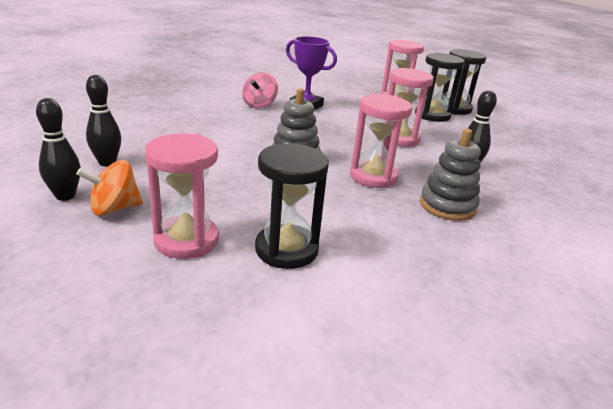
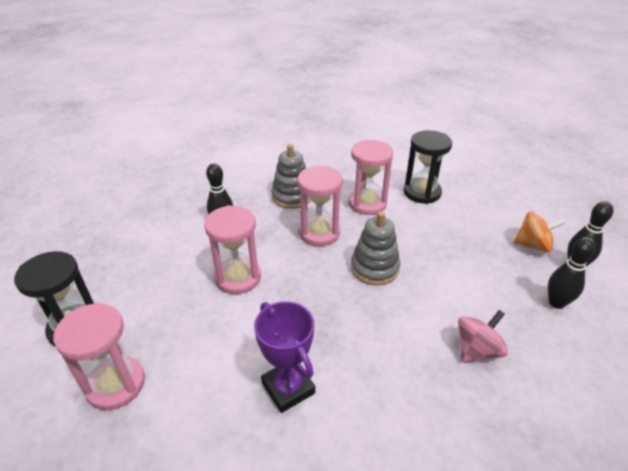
camera: 150 degrees left, 10 degrees up
pink hourglass [145,133,219,259] -> pink hourglass moved to [348,140,393,215]
pink spinning top [242,72,278,109] -> pink spinning top moved to [458,310,508,363]
black hourglass [415,53,465,122] -> none

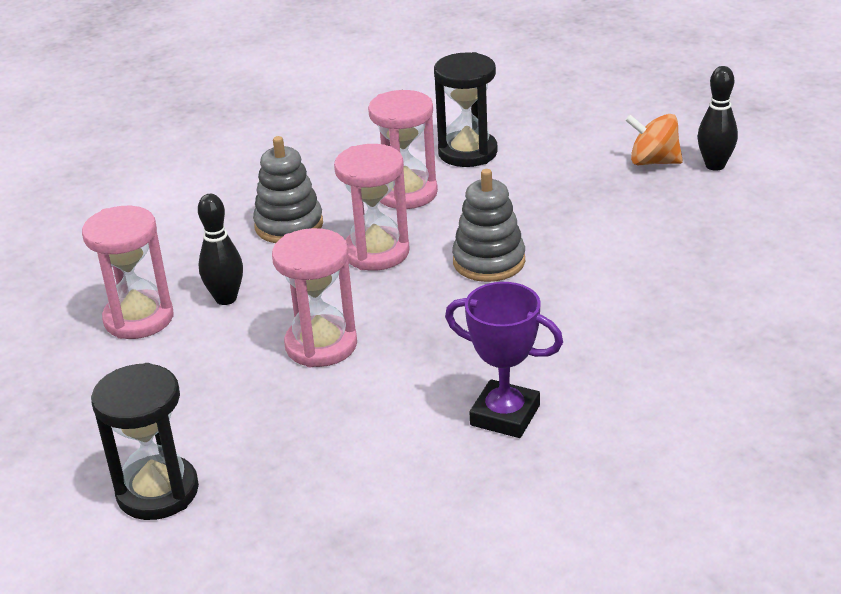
camera: 30 degrees left, 5 degrees down
pink hourglass [53,303,145,410] -> pink hourglass moved to [82,206,174,339]
pink spinning top [458,310,508,363] -> none
orange spinning top [513,212,566,252] -> orange spinning top turned 135 degrees counterclockwise [625,114,683,165]
black bowling pin [548,237,596,309] -> none

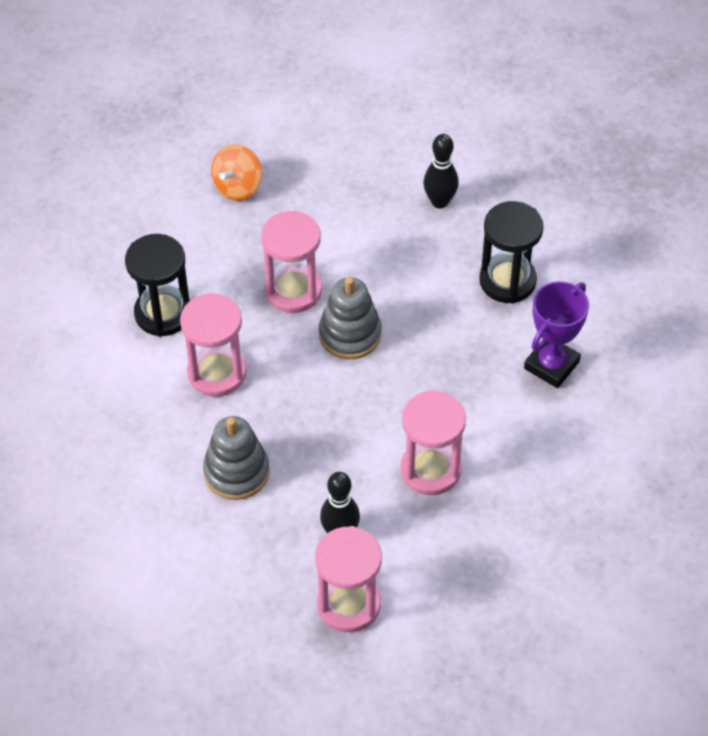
camera: 80 degrees left, 20 degrees up
black hourglass [91,363,199,520] -> black hourglass moved to [479,201,544,304]
pink hourglass [334,144,410,271] -> pink hourglass moved to [261,210,322,313]
black bowling pin [698,66,738,171] -> black bowling pin moved to [423,134,459,208]

